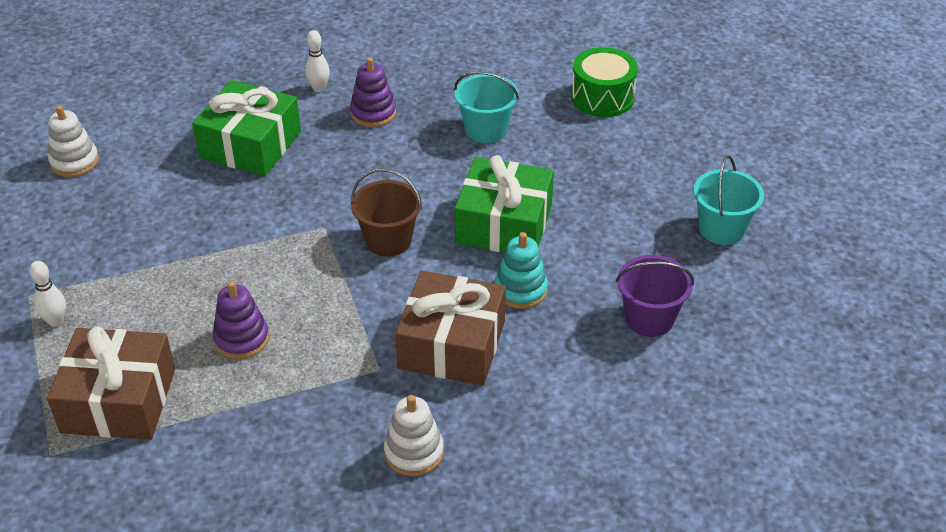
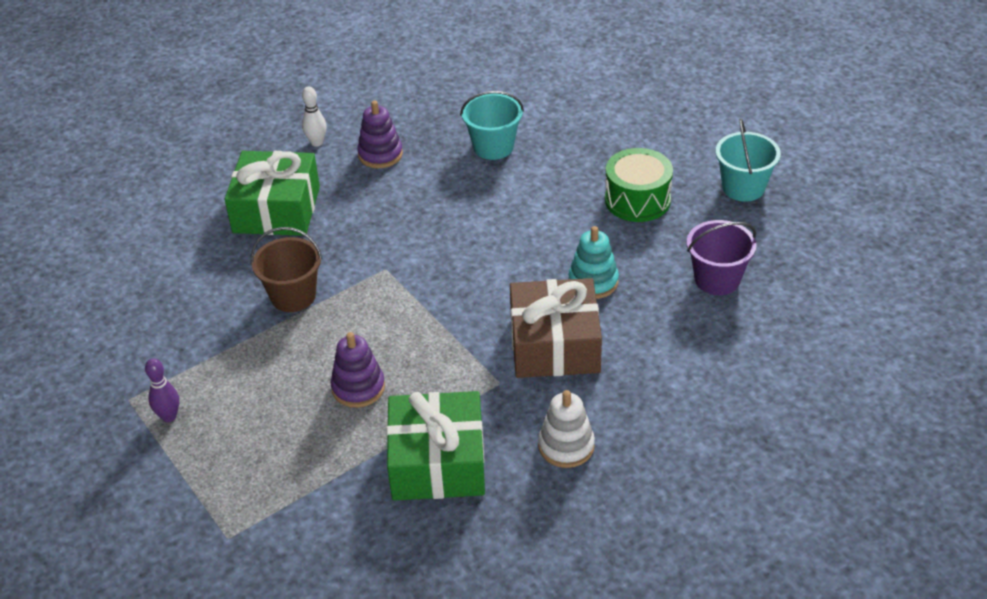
camera: 15 degrees left, 0 degrees up
white bowling pin [29,261,66,327] -> purple bowling pin [145,358,179,422]
brown gift [47,326,175,440] -> none
white stacking toy [48,105,99,177] -> none
brown bucket [351,169,422,257] -> brown bucket moved to [251,227,322,312]
green gift [454,155,554,253] -> green gift moved to [387,391,485,501]
green drum [571,47,638,117] -> green drum moved to [605,148,673,222]

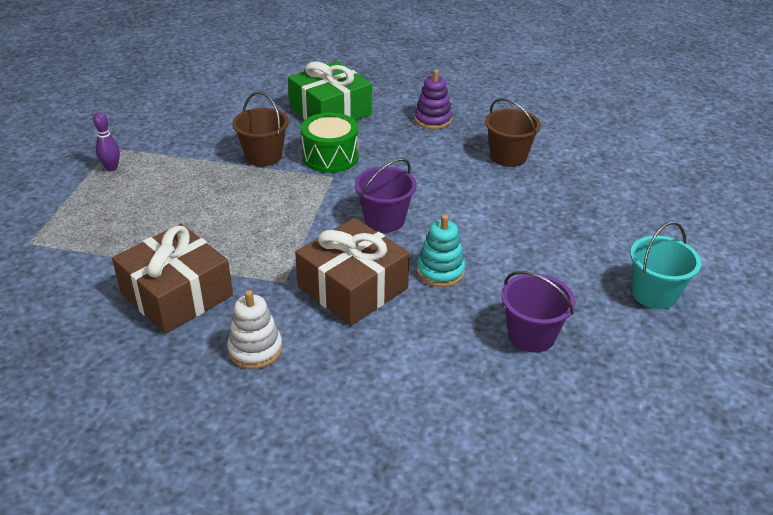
camera: 45 degrees right, 5 degrees down
white bowling pin [302,87,327,147] -> none
purple stacking toy [331,332,385,408] -> none
green gift [387,391,485,501] -> brown gift [112,224,233,334]
turquoise bucket [460,91,524,160] -> brown bucket [485,98,541,167]
green drum [605,148,673,222] -> green drum moved to [301,113,359,173]
none -> purple bucket [355,159,417,232]

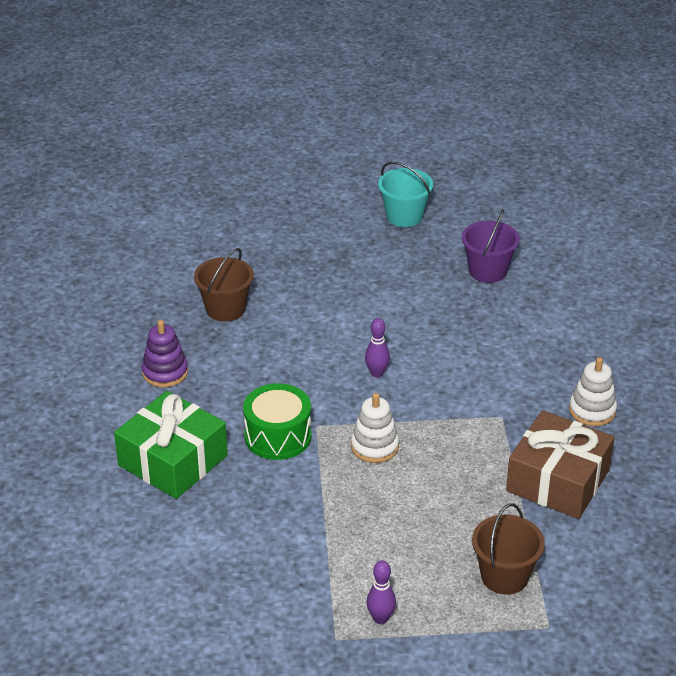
camera: 105 degrees left, 0 degrees up
brown bucket [232,92,289,166] -> brown bucket moved to [472,503,545,595]
brown gift [295,218,410,326] -> none
purple bucket [355,159,417,232] -> purple bowling pin [365,318,390,377]
turquoise stacking toy [417,215,465,287] -> none
none -> white stacking toy [351,393,399,463]

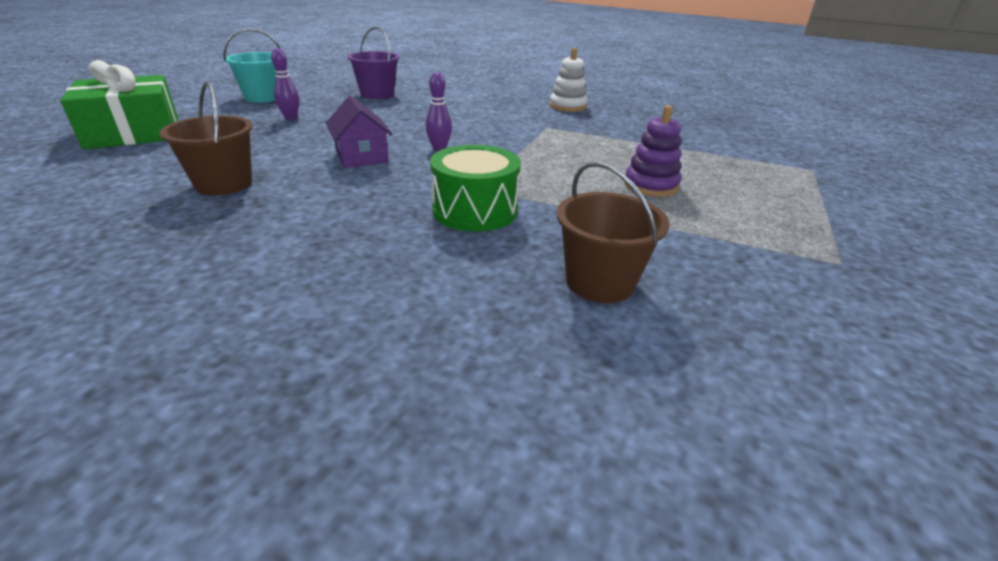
camera: 65 degrees left, 5 degrees down
green gift [114,391,228,499] -> green gift moved to [60,60,178,149]
purple stacking toy [142,320,188,387] -> purple stacking toy moved to [624,105,681,197]
white stacking toy [351,393,399,463] -> none
purple bowling pin [366,561,396,624] -> purple bowling pin moved to [271,48,299,120]
brown bucket [472,503,545,595] -> brown bucket moved to [556,162,670,303]
brown gift [506,410,615,519] -> none
none -> purple house [326,96,392,168]

